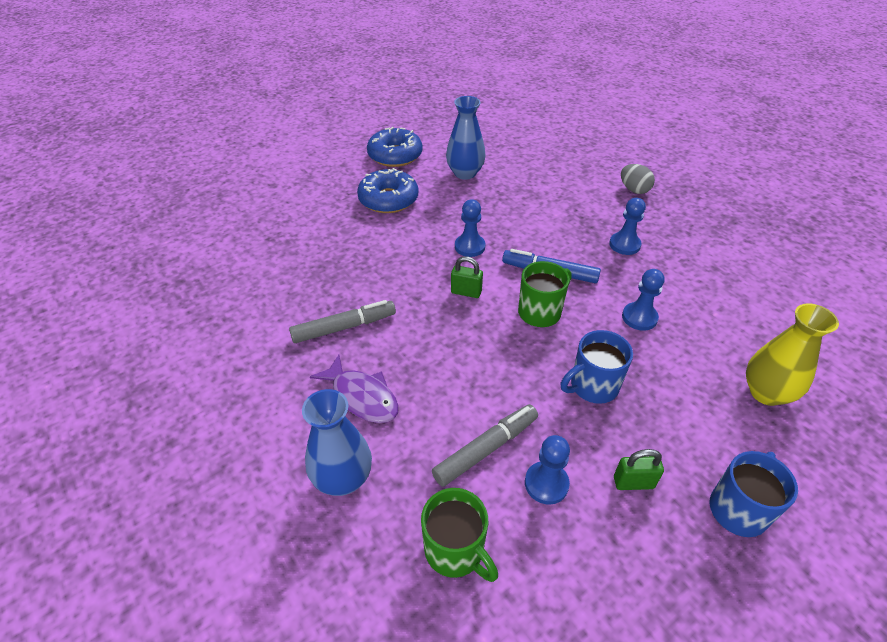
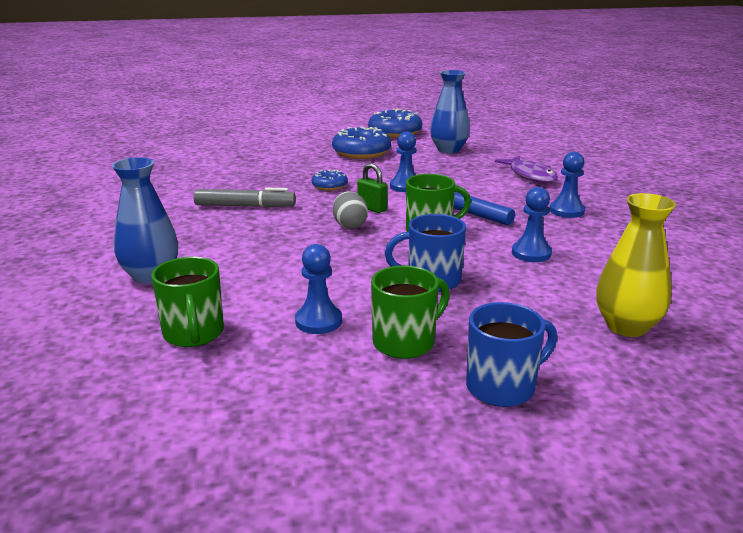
camera: 25 degrees right, 20 degrees down
purple fish [310,355,399,423] -> purple fish moved to [495,156,558,183]
grey marker [432,404,538,487] -> none
green padlock [614,449,664,490] -> green mug [371,265,450,359]
grey egg [621,164,655,194] -> grey egg moved to [333,191,368,229]
none -> blue donut [312,170,348,191]

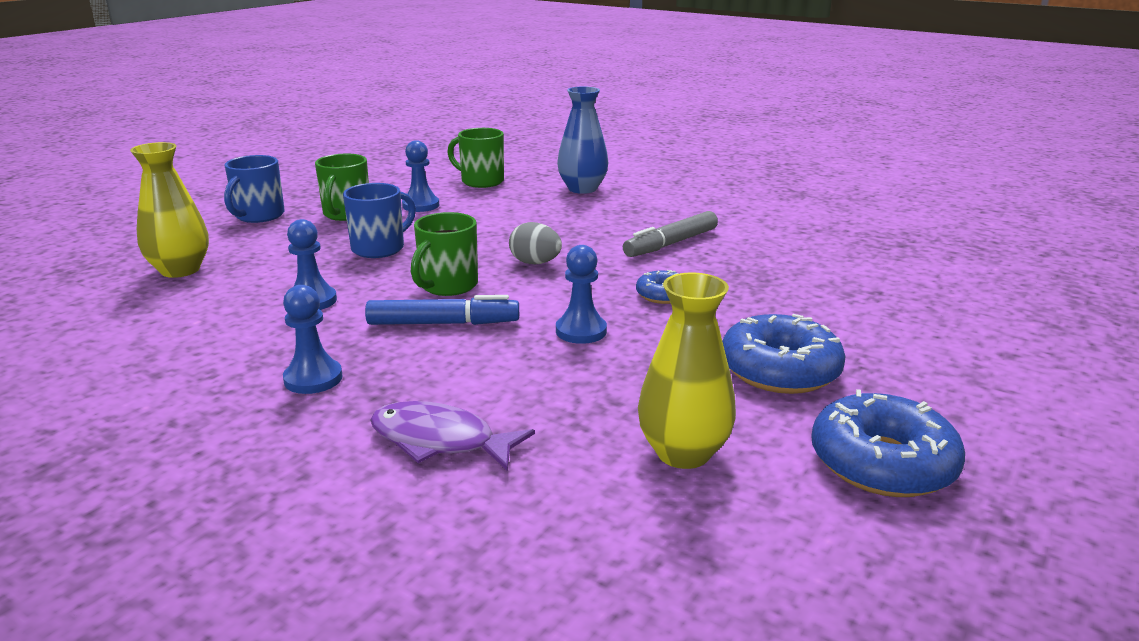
camera: 135 degrees right, 0 degrees up
green padlock [357,163,388,213] -> none
blue vase [430,70,470,153] -> yellow vase [638,273,736,469]

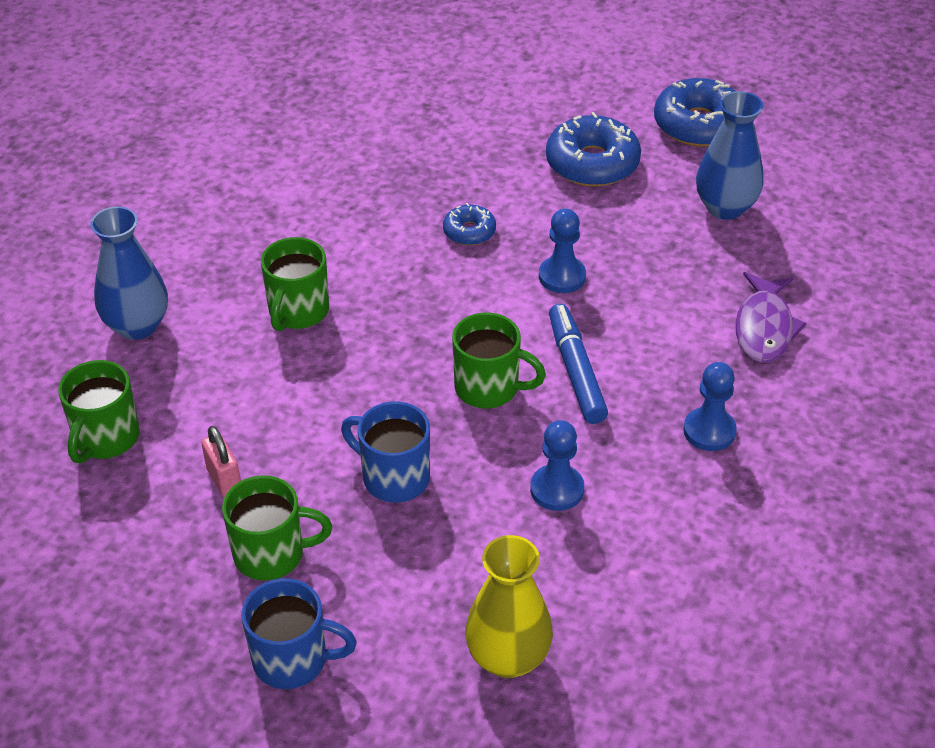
camera: 100 degrees left, 20 degrees up
blue pawn [402,140,439,212] -> pink padlock [201,426,241,498]
grey egg [509,222,562,264] -> none
grey marker [623,211,718,257] -> none
yellow vase [638,273,736,469] -> blue vase [696,91,763,220]
none -> green mug [261,237,329,331]

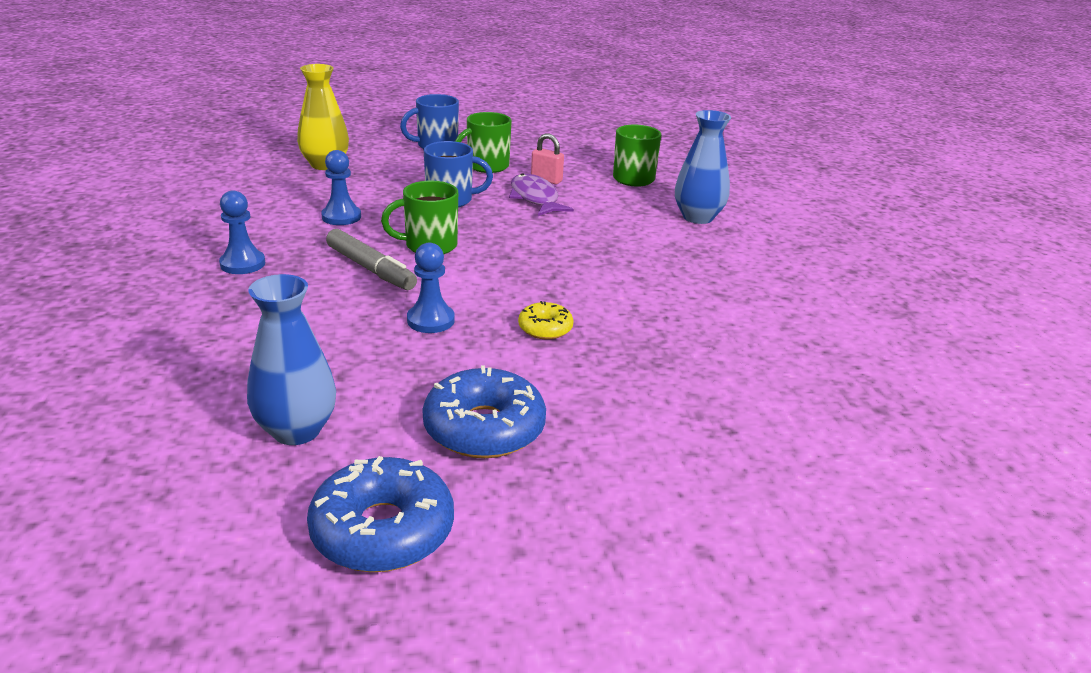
camera: 145 degrees right, 15 degrees down
green mug [261,237,329,331] -> none
blue donut [443,203,496,245] -> yellow donut [518,301,574,339]
blue marker [549,304,608,424] -> grey marker [326,229,417,290]
purple fish [735,272,806,363] -> purple fish moved to [509,173,574,216]

